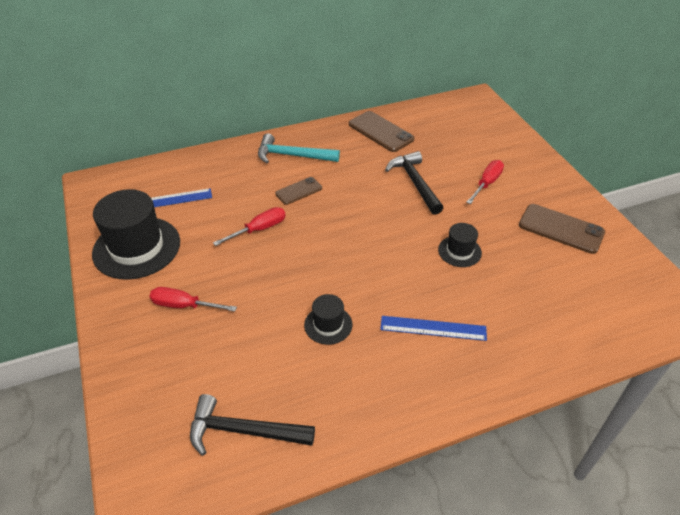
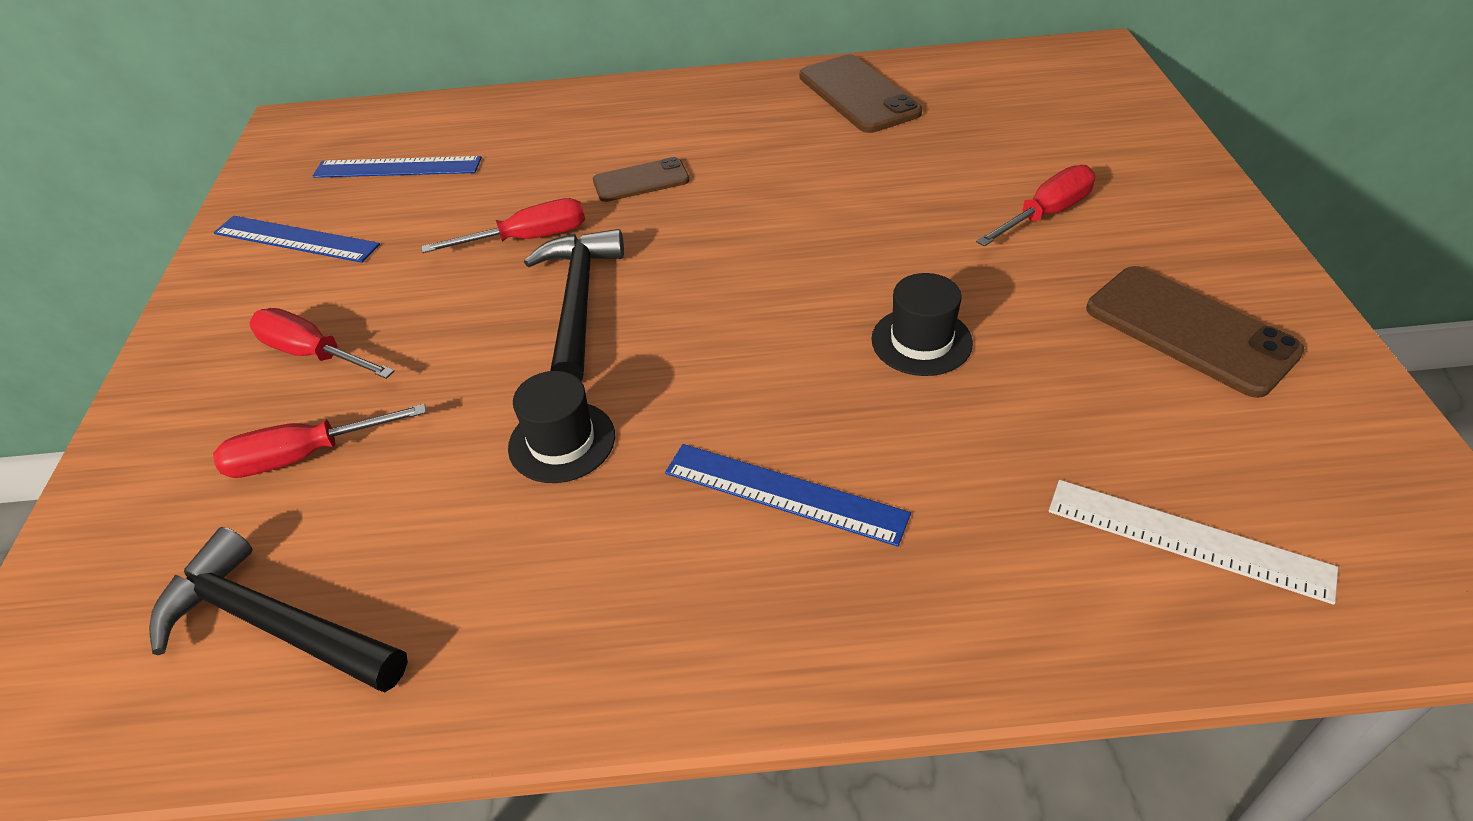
camera: 20 degrees right, 0 degrees up
black hat [92,189,180,280] -> blue ruler [214,216,380,263]
turquoise hammer [258,133,340,163] -> none
black hammer [385,151,443,215] -> black hammer moved to [524,229,624,381]
none -> red screwdriver [213,404,426,478]
none -> white ruler [1049,480,1338,605]

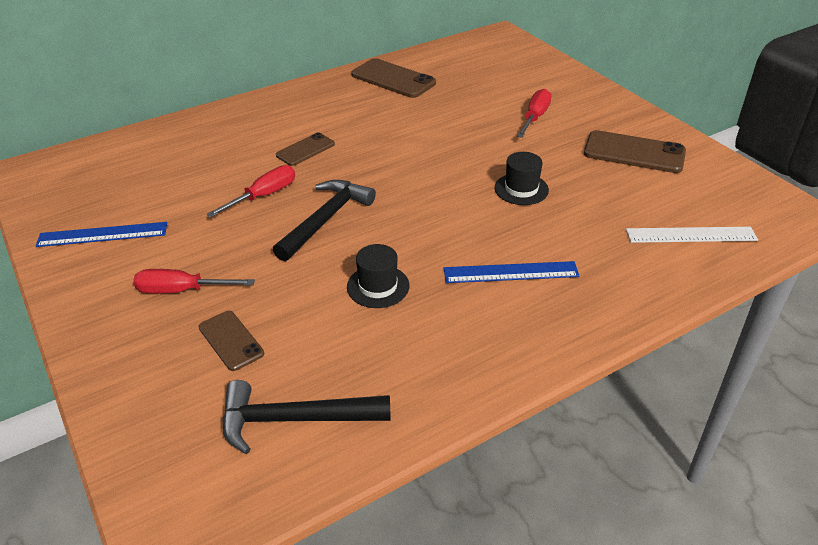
camera: 30 degrees left, 5 degrees down
red screwdriver [213,404,426,478] -> brown phone [199,311,264,371]
blue ruler [312,156,482,178] -> none
black hammer [524,229,624,381] -> black hammer turned 60 degrees clockwise [273,180,376,261]

